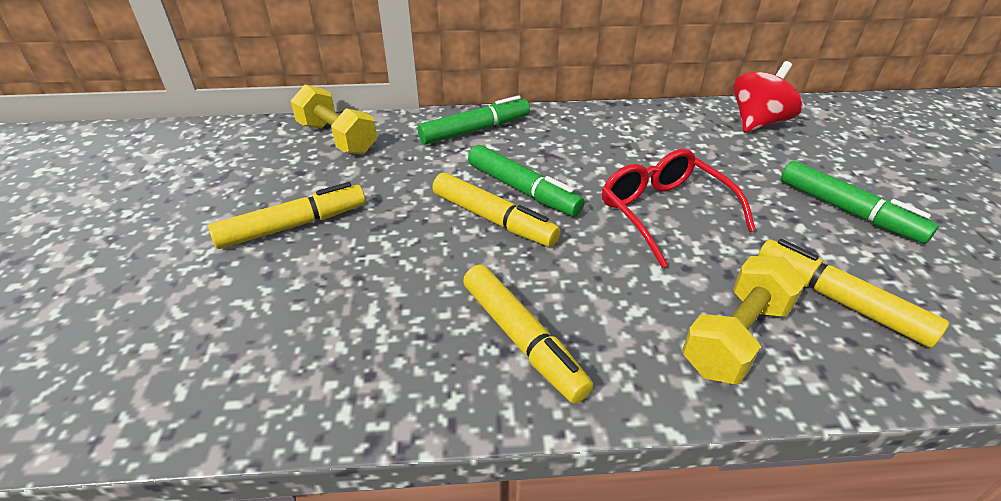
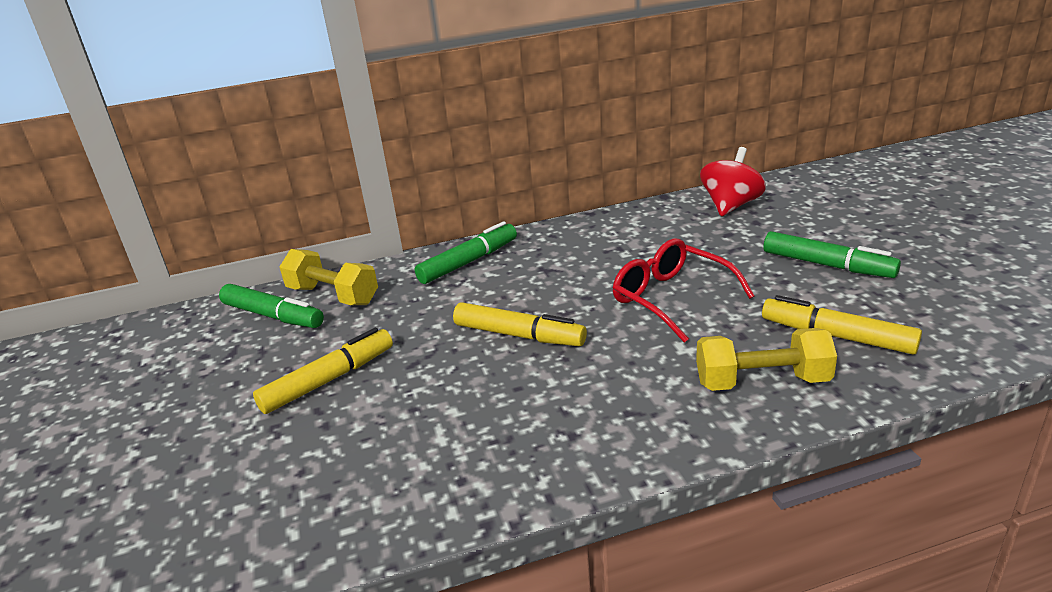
camera: 10 degrees left, 10 degrees down
yellow marker [463,265,593,404] -> none
green marker [468,145,585,217] -> green marker moved to [219,284,324,328]
yellow dumbbell [682,256,806,384] -> yellow dumbbell turned 60 degrees clockwise [696,328,837,391]

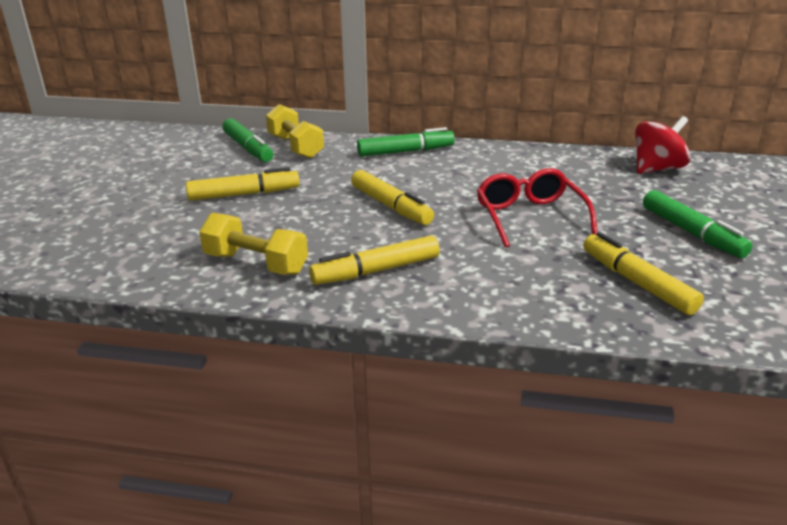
camera: 25 degrees right, 0 degrees up
yellow dumbbell [696,328,837,391] -> yellow dumbbell moved to [199,213,308,275]
none -> yellow marker [309,235,440,285]

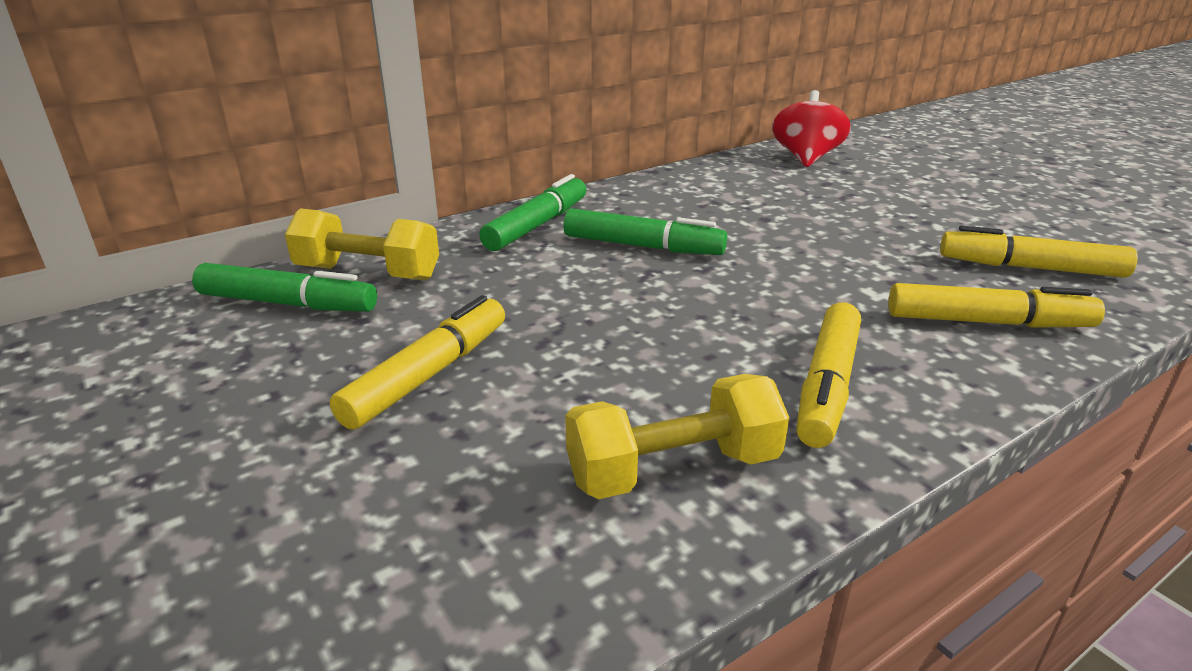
camera: 45 degrees left, 0 degrees up
yellow marker [351,170,434,225] -> yellow marker moved to [888,283,1105,328]
red glasses [477,168,597,248] -> none
green marker [643,190,753,259] -> green marker moved to [563,208,727,255]

